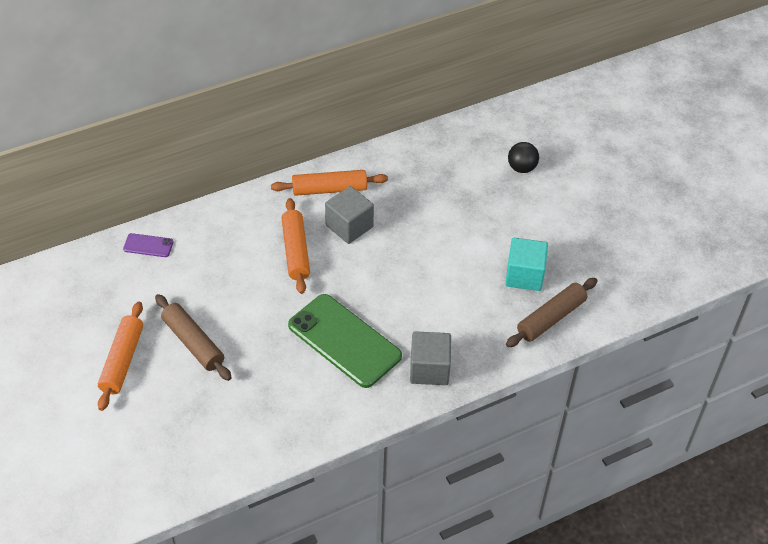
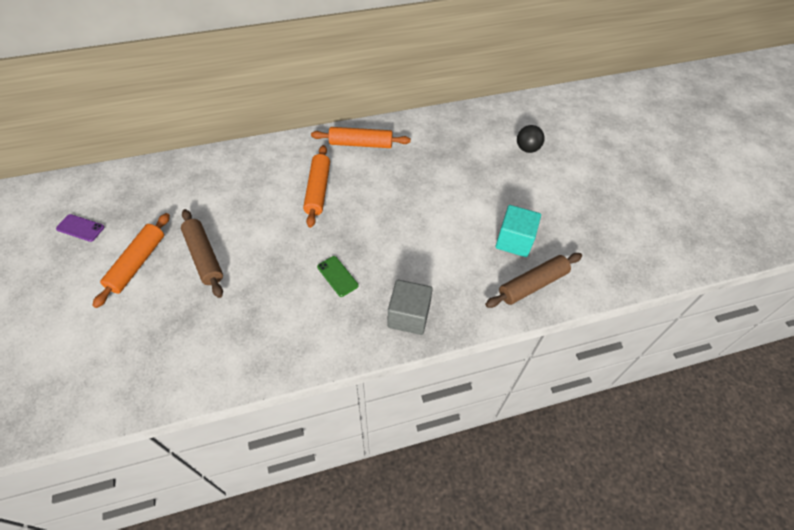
camera: 10 degrees right, 5 degrees up
purple phone [123,233,174,257] -> purple phone moved to [56,214,105,242]
green phone [288,294,402,388] -> green phone [317,256,359,297], size x0.44
grey cube [325,186,374,244] -> none

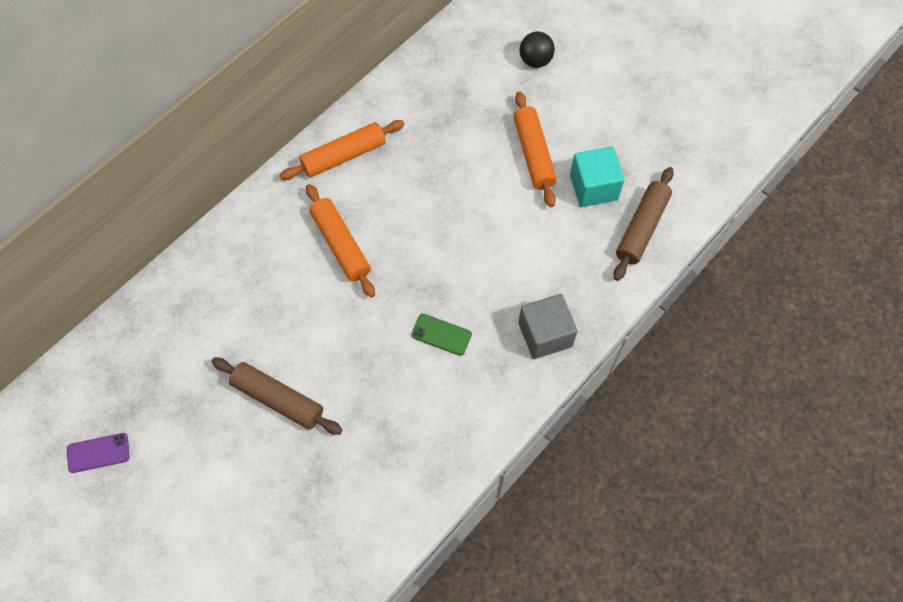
camera: 30 degrees left, 10 degrees up
orange rolling pin [92,213,170,308] -> orange rolling pin moved to [514,92,557,207]

